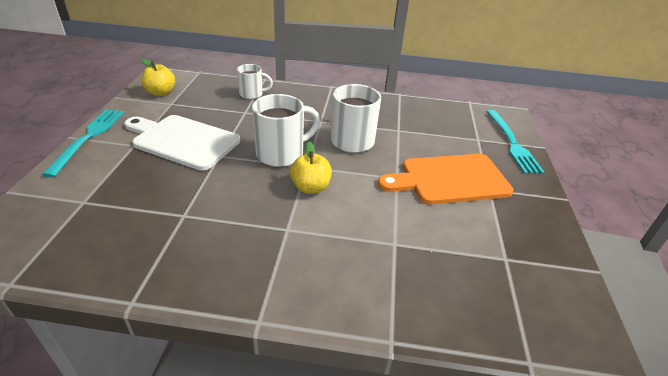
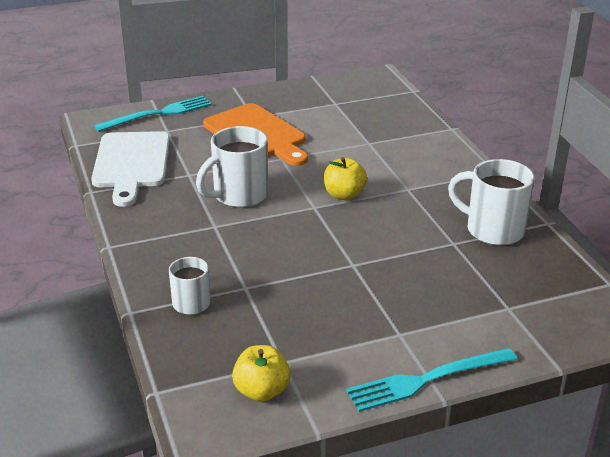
camera: 115 degrees left, 5 degrees down
white cutting board [124,115,240,171] -> white cutting board moved to [91,131,170,207]
white mug [252,94,320,167] -> white mug moved to [448,159,534,246]

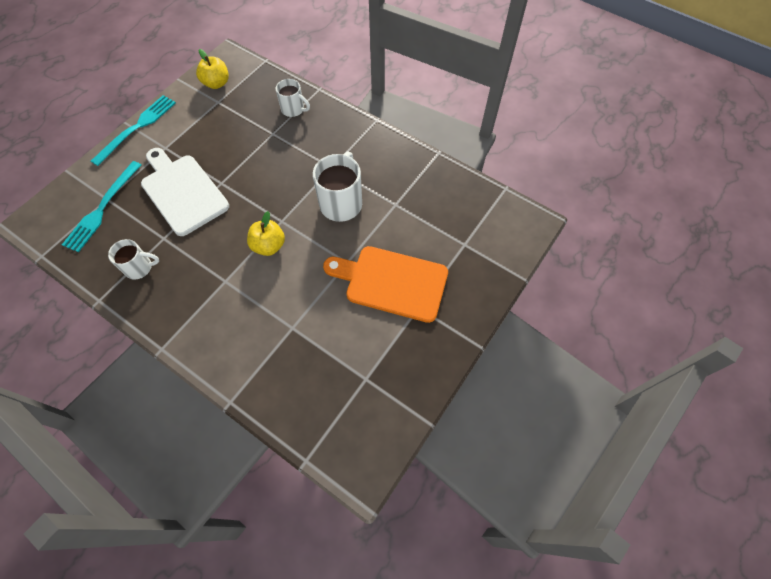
camera: 145 degrees right, 30 degrees up
white cutting board [91,131,170,207] -> white cutting board moved to [141,148,229,236]
turquoise fork [94,96,212,132] -> turquoise fork moved to [62,161,141,252]
white mug [448,159,534,246] -> white mug [108,239,159,280], size x0.60

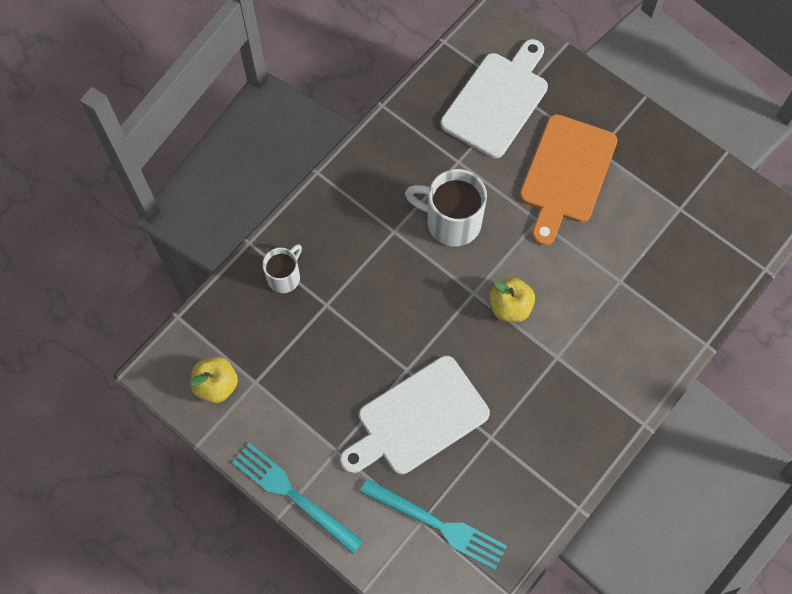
camera: 85 degrees left, 5 degrees up
white mug [108,239,159,280] -> none
none -> white cutting board [441,39,548,158]

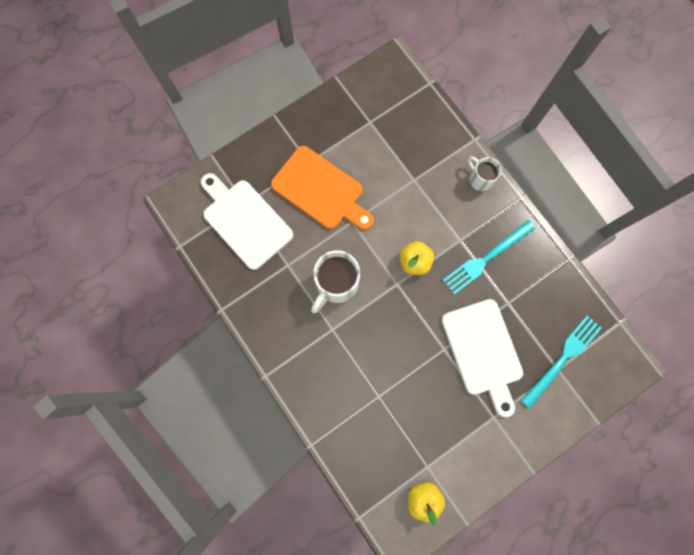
camera: 75 degrees left, 10 degrees up
turquoise fork [232,443,363,554] -> turquoise fork moved to [443,220,535,294]
white mug [262,244,302,293] -> white mug moved to [468,156,502,191]

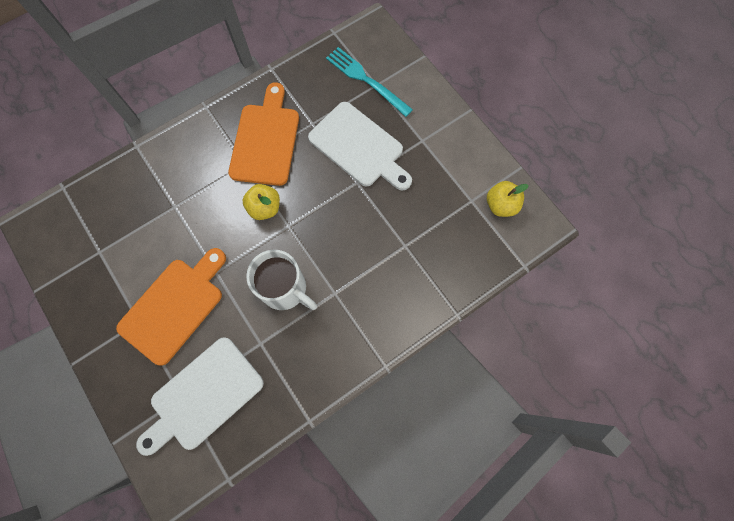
camera: 90 degrees left, 5 degrees down
white cutting board [442,299,523,417] -> white cutting board turned 60 degrees clockwise [308,102,412,190]
turquoise fork [443,220,535,294] -> orange cutting board [228,82,299,186]
white mug [468,156,502,191] -> none

